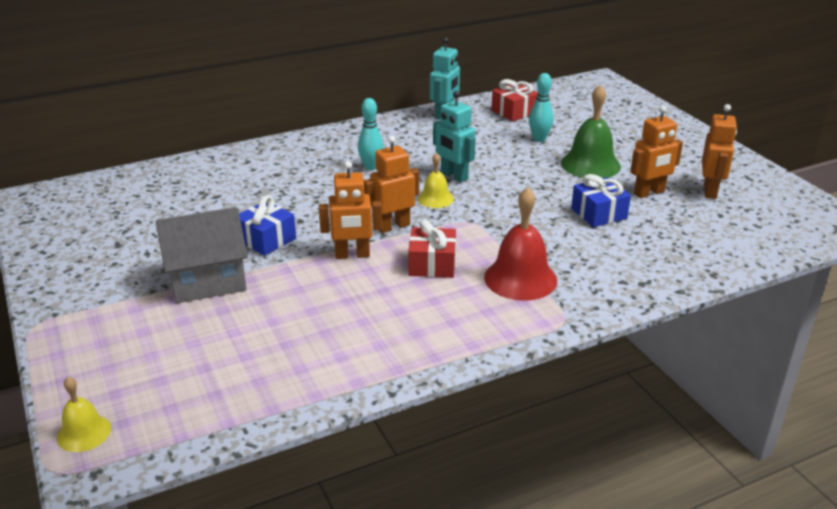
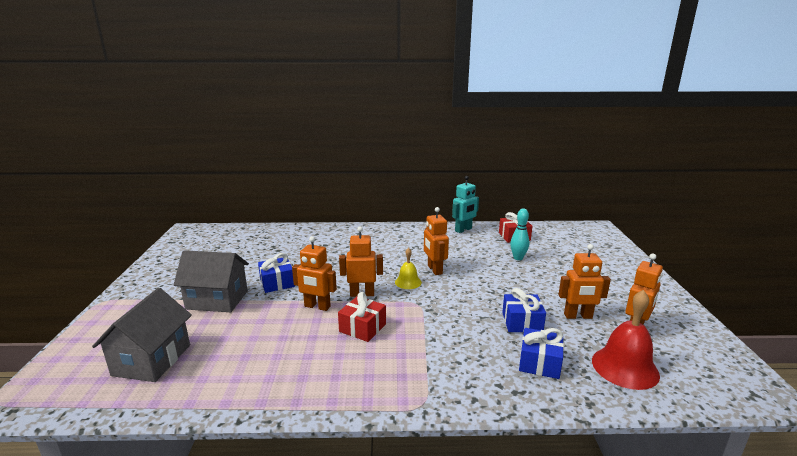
camera: 25 degrees right, 10 degrees down
yellow bell [57,377,111,452] -> none
turquoise bowling pin [358,98,384,170] -> none
turquoise robot [433,91,476,182] -> orange robot [424,207,449,275]
red bell [484,187,557,301] -> red bell moved to [592,290,660,390]
green bell [561,85,621,178] -> none
none -> grey house [92,288,192,382]
none -> blue gift [519,328,564,379]

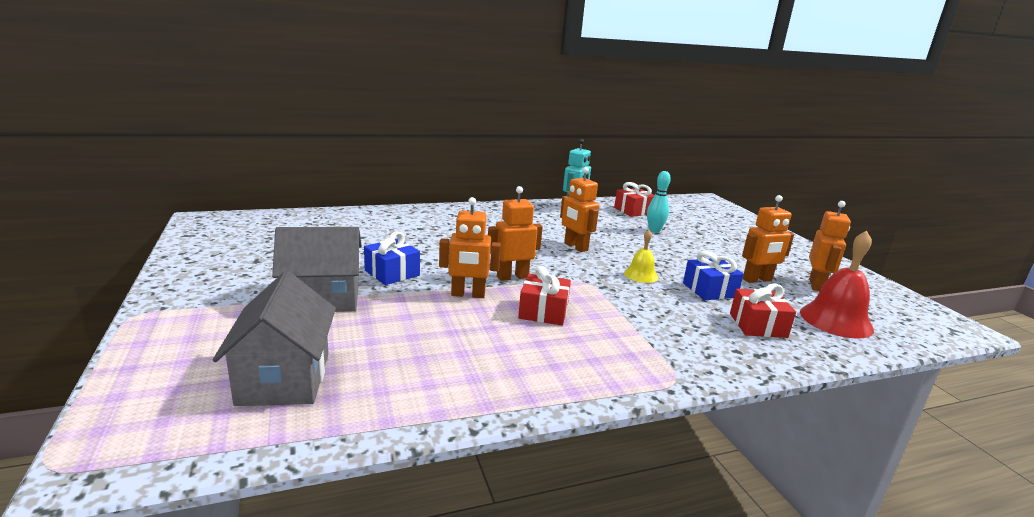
camera: 20 degrees left, 0 degrees up
yellow bell [395,248,422,289] -> yellow bell moved to [624,230,658,283]
blue gift [519,328,564,379] -> red gift [730,283,796,338]

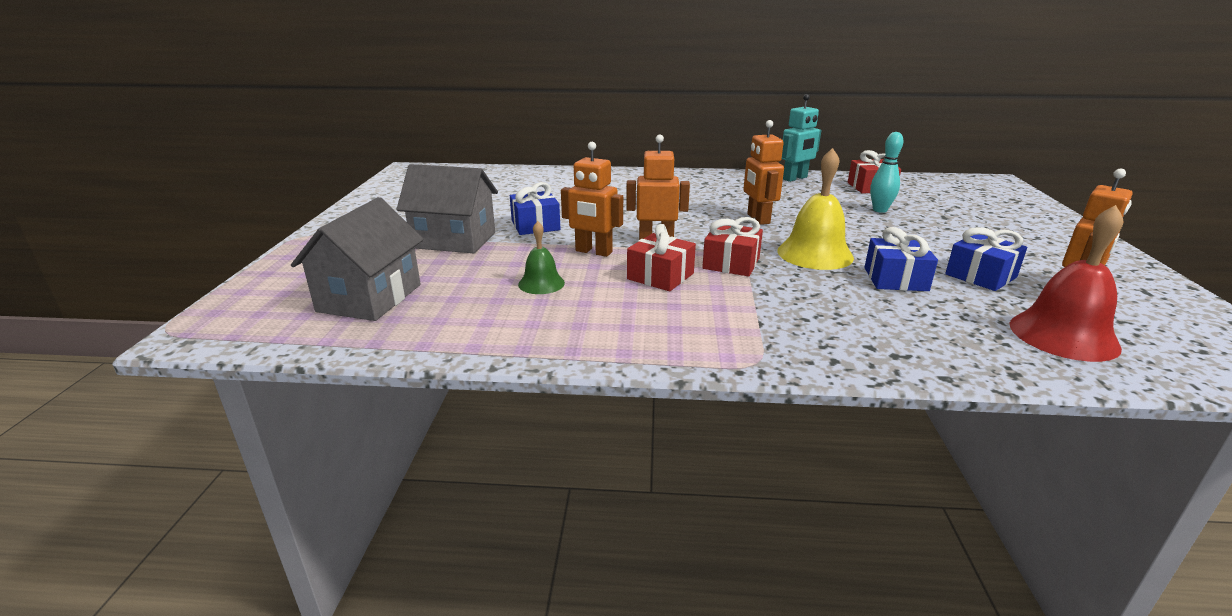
camera: 25 degrees right, 5 degrees up
yellow bell [624,230,658,283] -> yellow bell [777,148,854,270], size x1.76
red gift [730,283,796,338] -> red gift moved to [702,217,763,277]
orange robot [742,195,794,283] -> blue gift [945,227,1027,291]
none -> green bell [518,221,565,294]

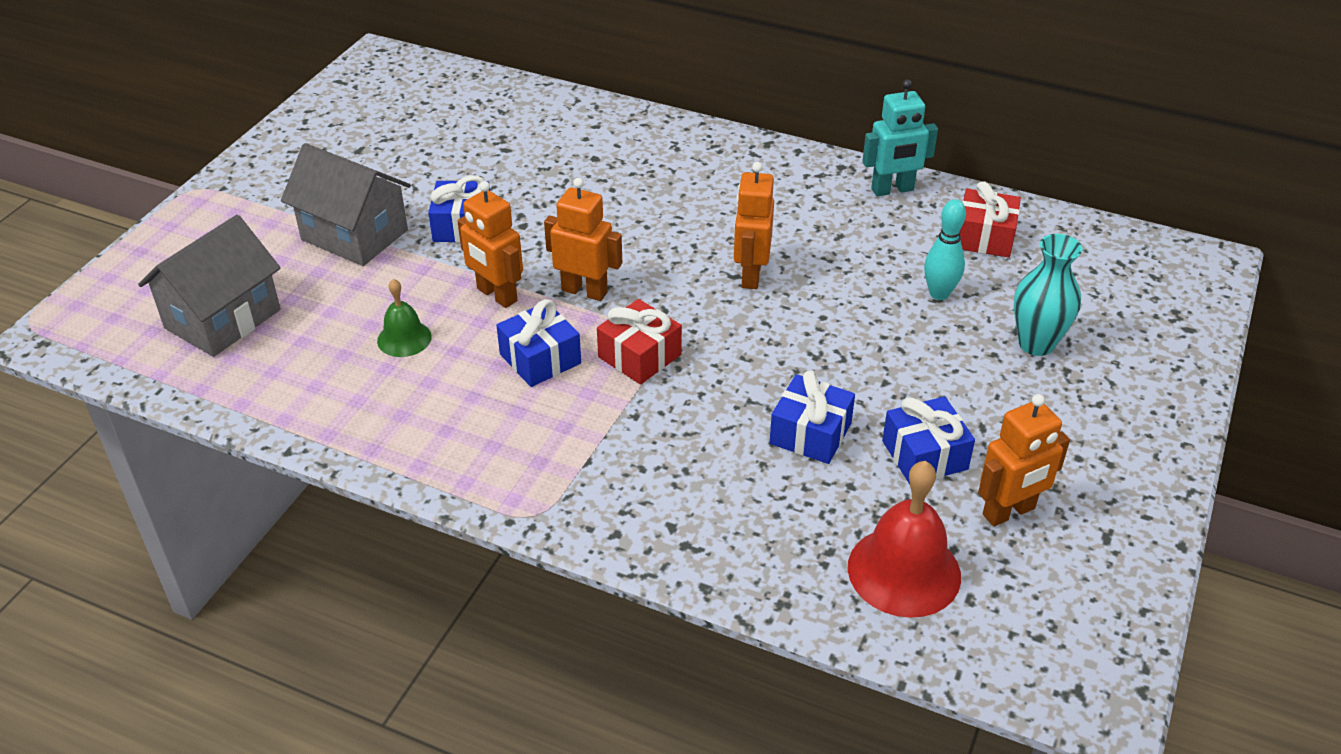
camera: 20 degrees right, 15 degrees up
red gift [627,224,696,291] -> blue gift [496,299,581,387]
yellow bell [777,148,854,270] -> none
none -> turquoise vase [1014,234,1083,356]

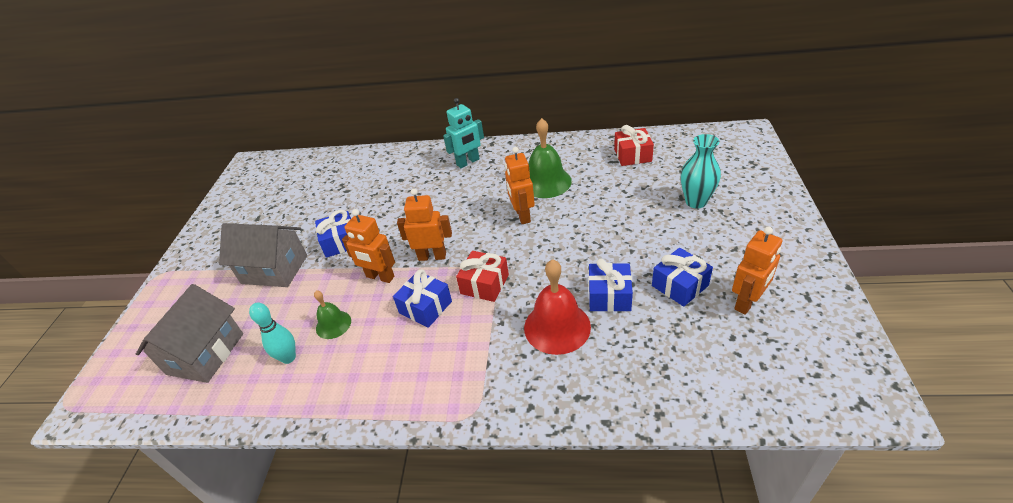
camera: 15 degrees left, 0 degrees up
red bell [848,461,961,618] -> red bell moved to [524,259,591,355]
turquoise robot [862,79,938,196] -> turquoise robot moved to [443,98,484,168]
turquoise bowling pin [924,199,966,300] -> turquoise bowling pin moved to [249,303,296,364]
none -> green bell [529,118,572,198]

